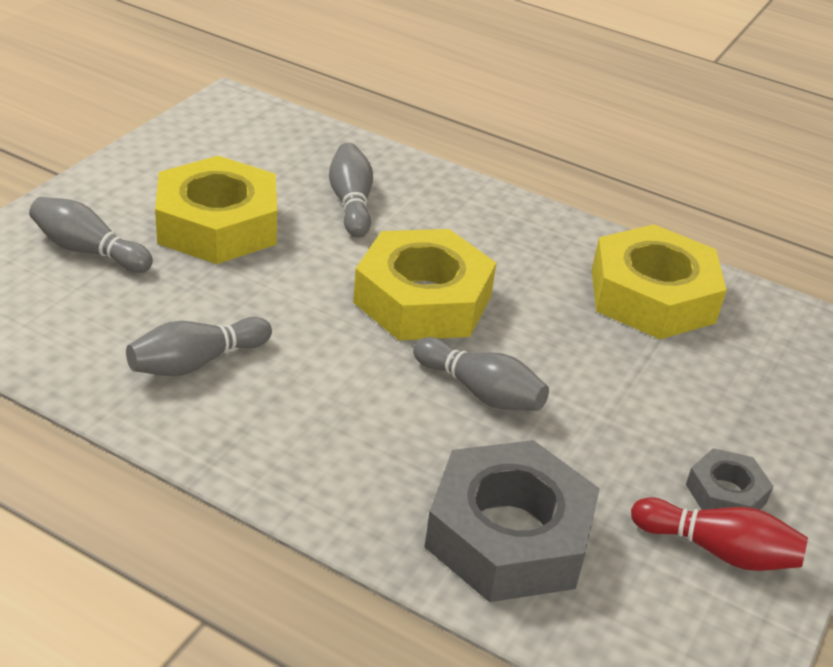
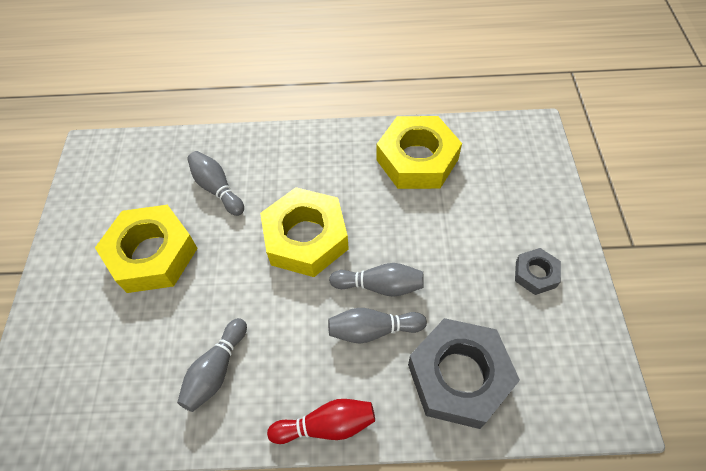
camera: 25 degrees left, 20 degrees up
grey bowling pin [29,197,153,273] -> grey bowling pin moved to [328,308,427,343]
red bowling pin [631,497,808,571] -> red bowling pin moved to [267,399,375,444]

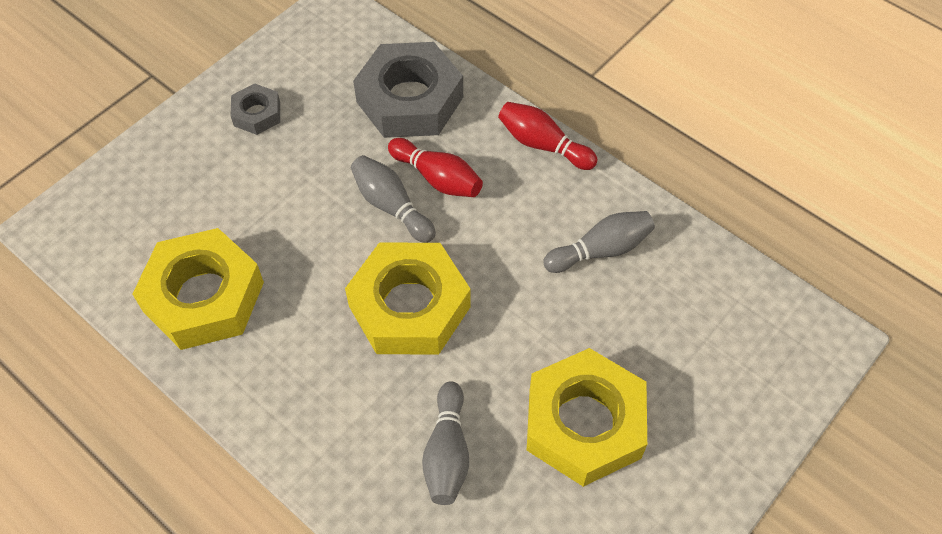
camera: 140 degrees left, 0 degrees up
grey bowling pin [328,308,427,343] -> red bowling pin [388,138,483,197]

